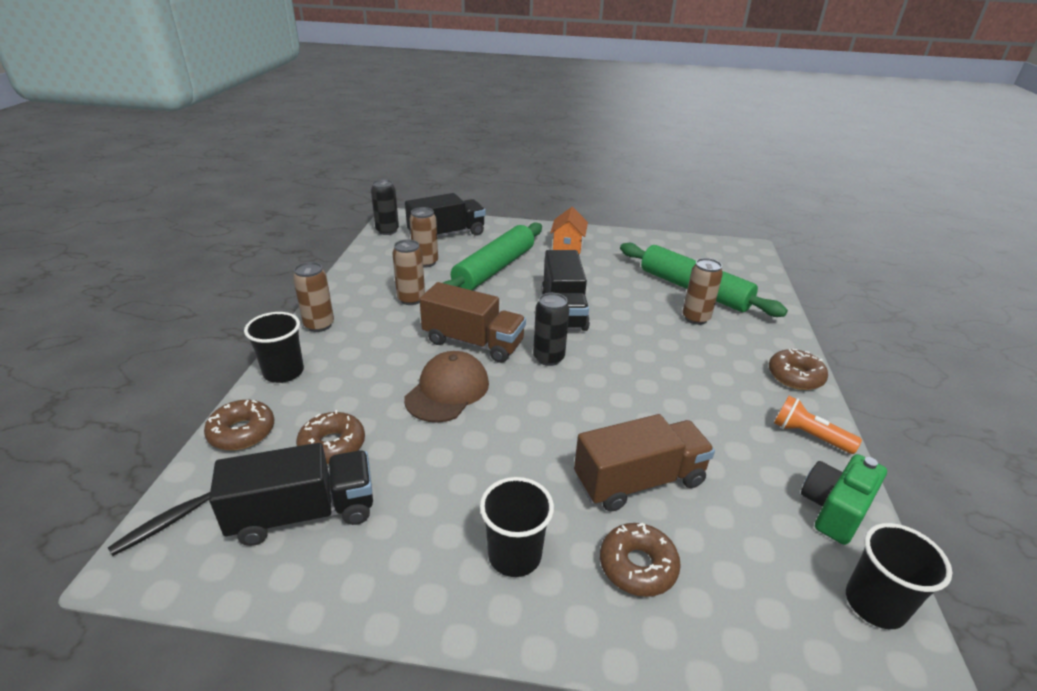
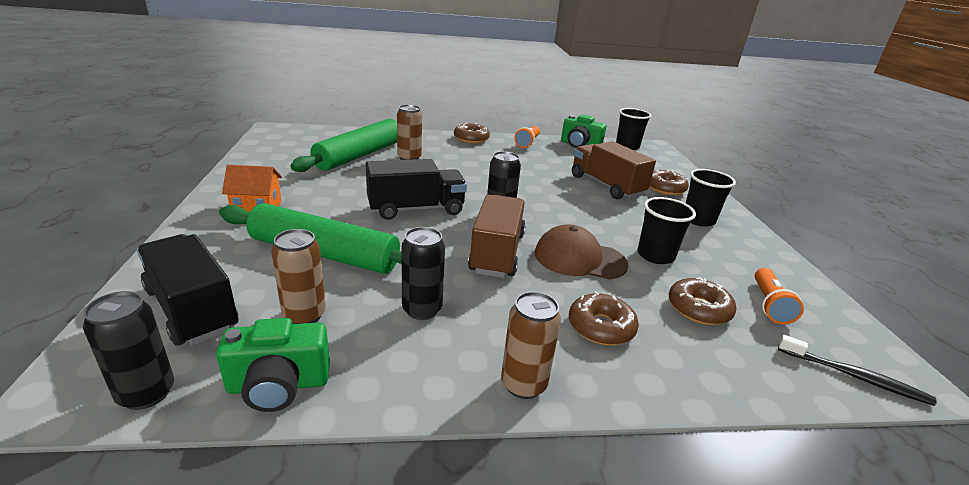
camera: 105 degrees left, 5 degrees down
brown donut [204,400,274,450] -> brown donut moved to [569,291,639,345]
black truck [209,443,373,546] -> orange flashlight [755,268,804,324]
black cup [244,312,304,383] -> black cup moved to [637,197,696,264]
brown can [392,239,425,305] -> black can [402,227,445,320]
none -> green camera [216,318,330,412]

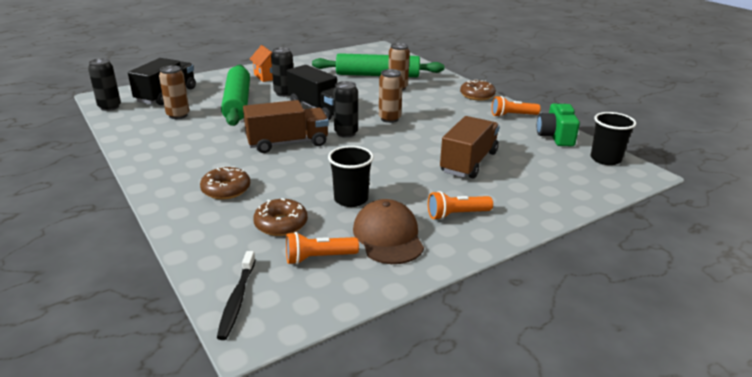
camera: 65 degrees right, 0 degrees up
green camera [216,318,330,412] -> none
black can [402,227,445,320] -> black can moved to [271,47,293,97]
brown can [501,291,561,399] -> brown can moved to [379,69,403,123]
brown cap [535,224,629,279] -> brown cap moved to [353,199,424,264]
brown donut [649,170,689,195] -> none
black cup [686,169,736,227] -> orange flashlight [428,191,493,220]

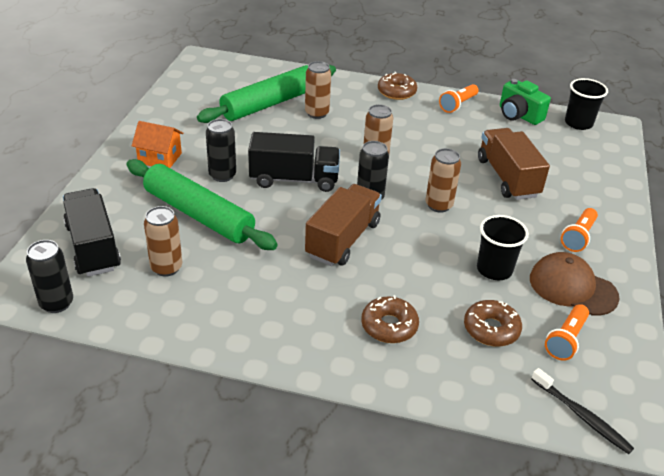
camera: 45 degrees left, 10 degrees up
none -> brown can [426,148,461,213]

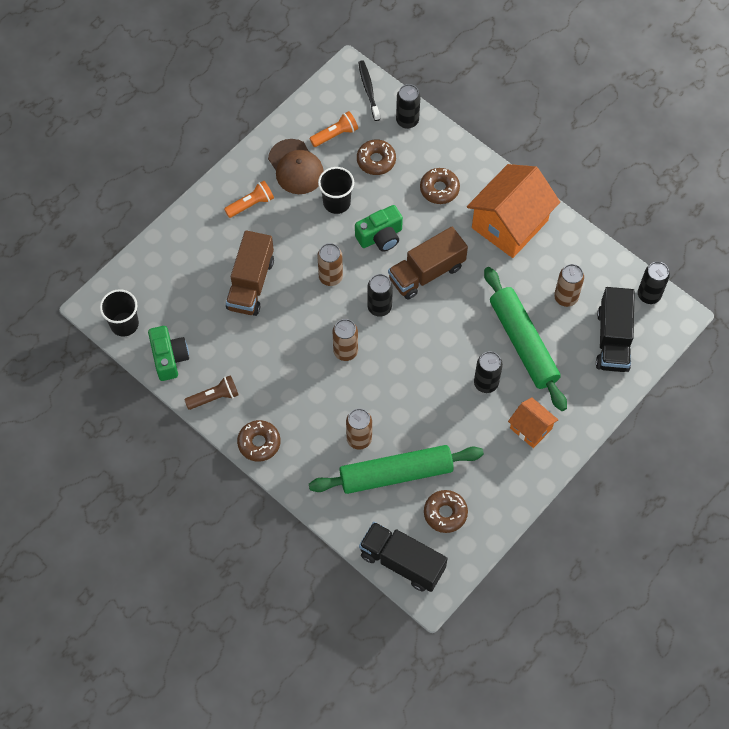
camera: 150 degrees left, 25 degrees up
black truck [248,132,340,192] -> black truck moved to [359,522,448,592]
orange flashlight [439,84,479,113] -> brown flashlight [184,375,239,410]
none -> green camera [355,205,403,252]
none -> black can [396,84,420,129]
none -> brown donut [424,490,468,533]
none -> orange house [467,164,560,258]

